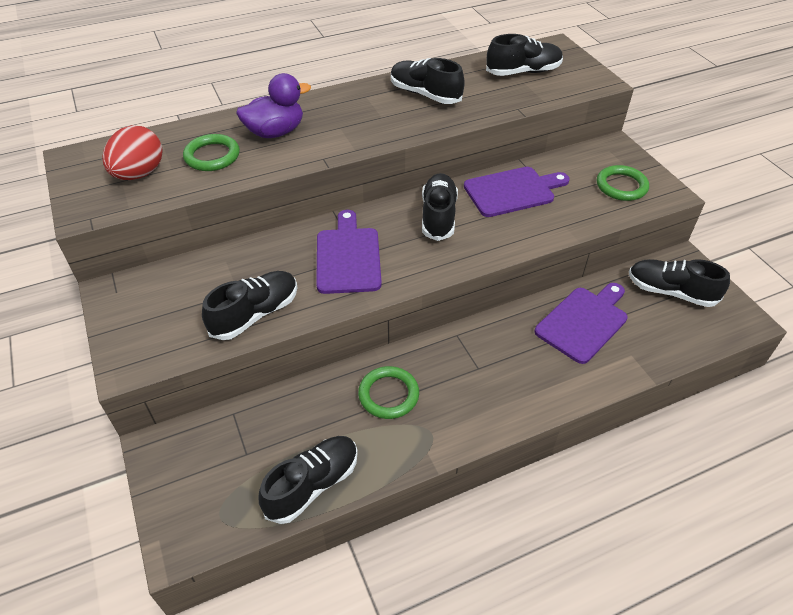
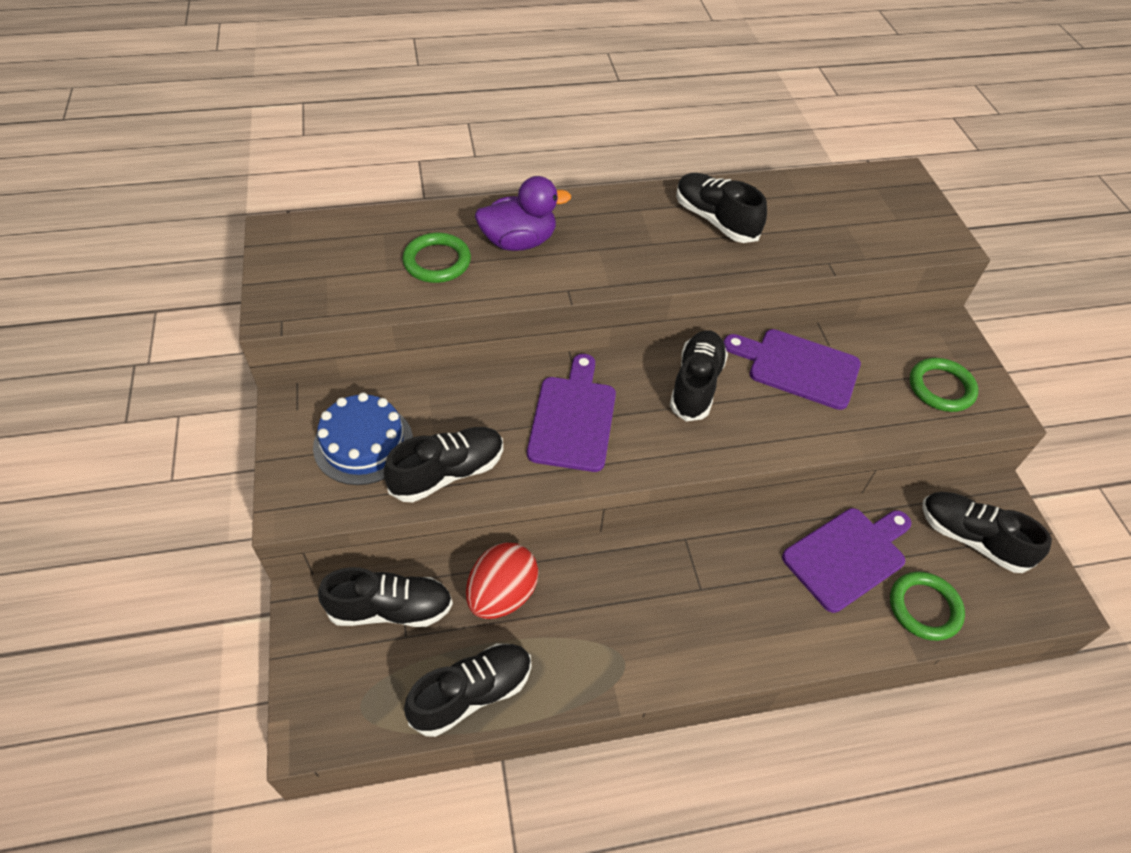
camera: 10 degrees right, 5 degrees up
red egg [102,125,163,180] -> red egg moved to [466,543,539,619]
green ring [358,366,419,419] -> green ring moved to [890,572,965,641]
purple cutting board [464,167,570,217] -> purple cutting board turned 150 degrees counterclockwise [724,329,861,410]
black shoe [486,34,563,76] -> black shoe moved to [318,567,453,627]
none -> blue cake [313,393,413,485]

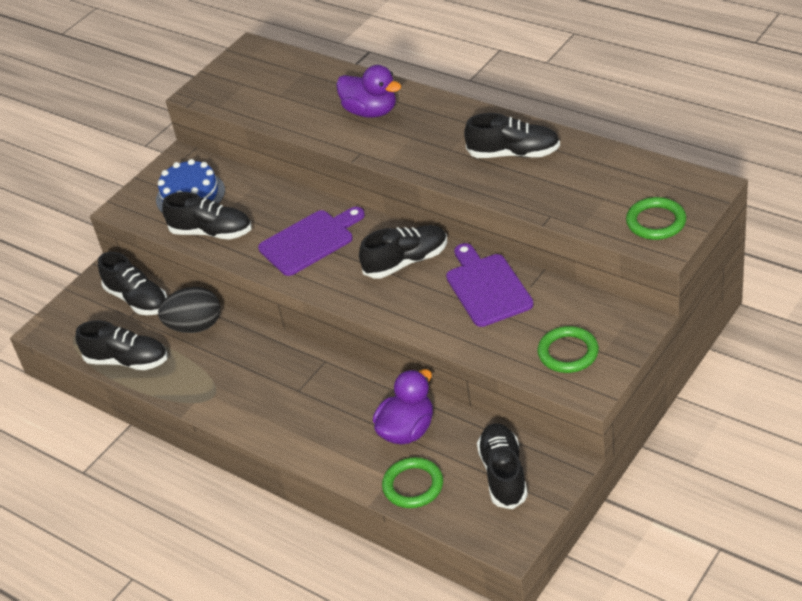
camera: 55 degrees right, 10 degrees down
green ring [402,233,471,283] -> green ring moved to [626,197,686,240]
red egg [466,543,539,619] -> black egg [158,287,220,333]
black shoe [676,173,767,243] -> black shoe turned 90 degrees clockwise [464,113,560,158]
purple cutting board [782,508,911,613] -> purple duck [373,369,433,445]

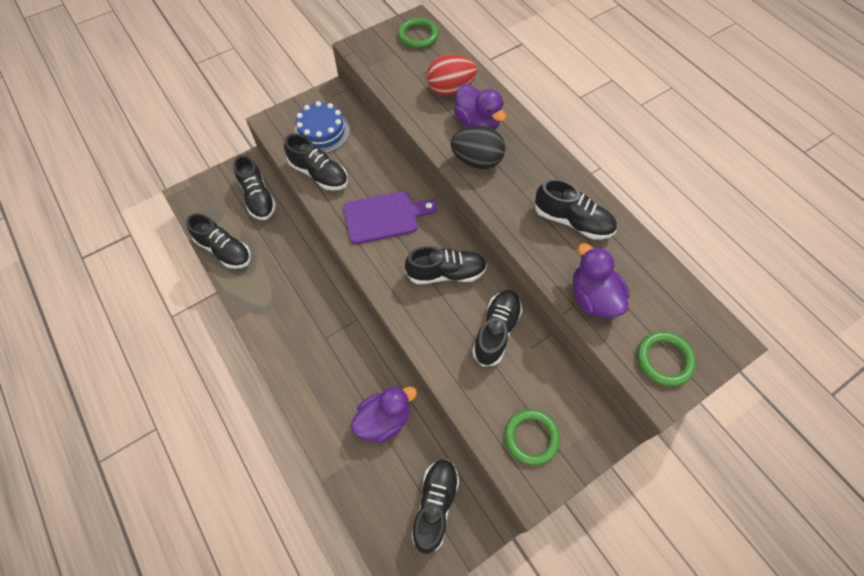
camera: 15 degrees right, 20 degrees up
black egg [158,287,220,333] -> black egg moved to [451,126,506,169]
green ring [382,457,443,508] -> green ring moved to [398,18,439,49]
purple cutting board [446,243,534,327] -> black shoe [472,290,522,367]
none -> red egg [426,54,477,96]
none -> purple duck [573,243,630,318]

